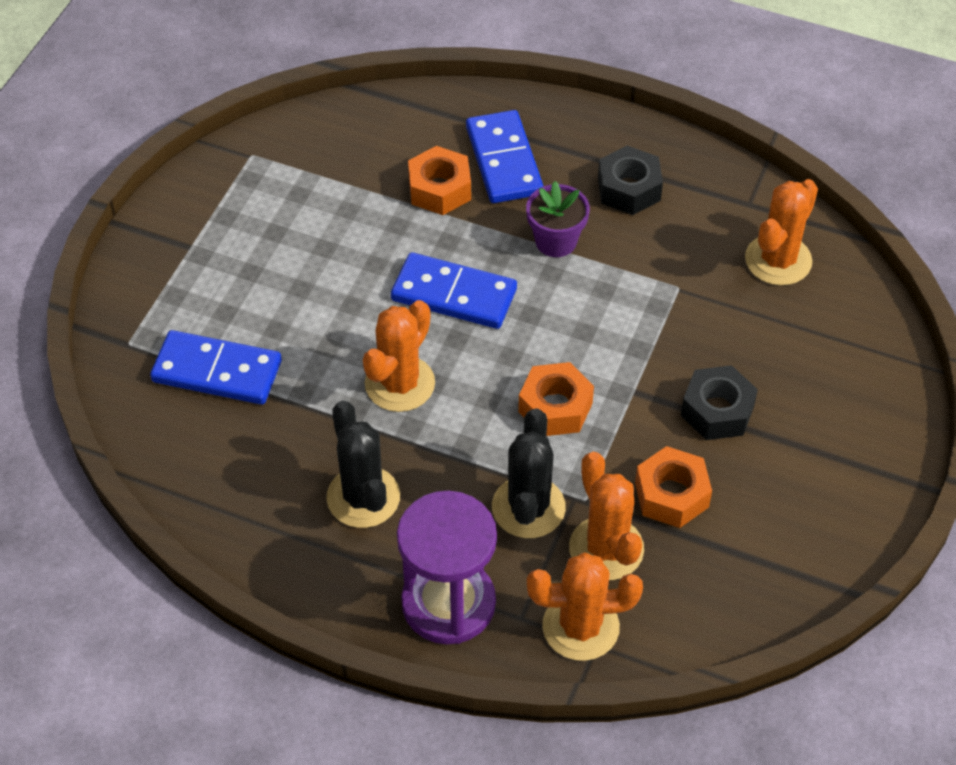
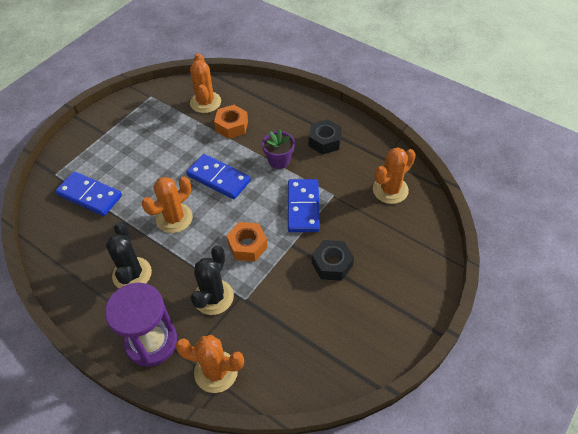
camera: 15 degrees right, 0 degrees up
blue domino [466,110,544,203] -> blue domino moved to [288,179,320,232]
orange cactus [569,452,644,580] -> orange cactus moved to [190,53,221,113]
orange nut [635,446,712,528] -> none

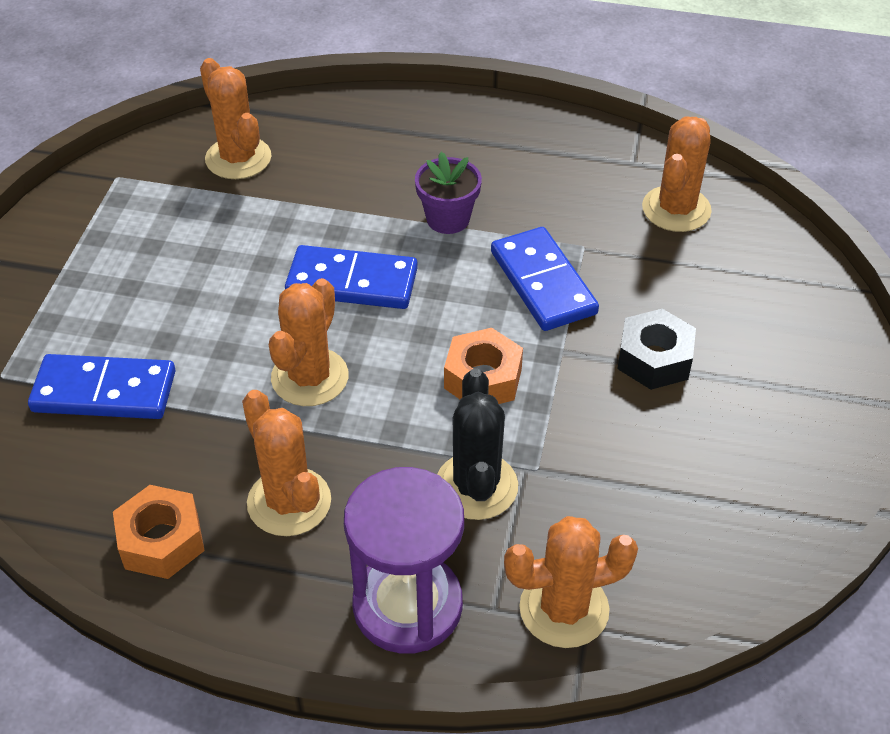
camera: 25 degrees left, 5 degrees down
black cactus [106,222,152,288] -> orange cactus [242,390,331,536]
orange nut [214,105,248,139] -> orange nut moved to [113,485,205,579]
black nut [309,119,342,155] -> none

